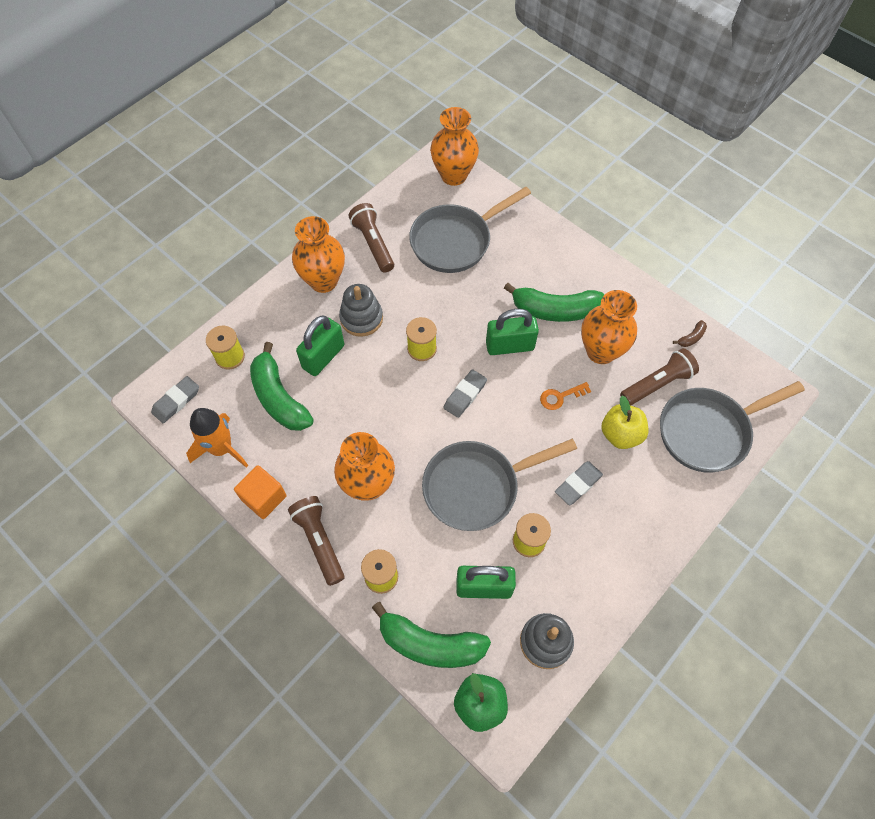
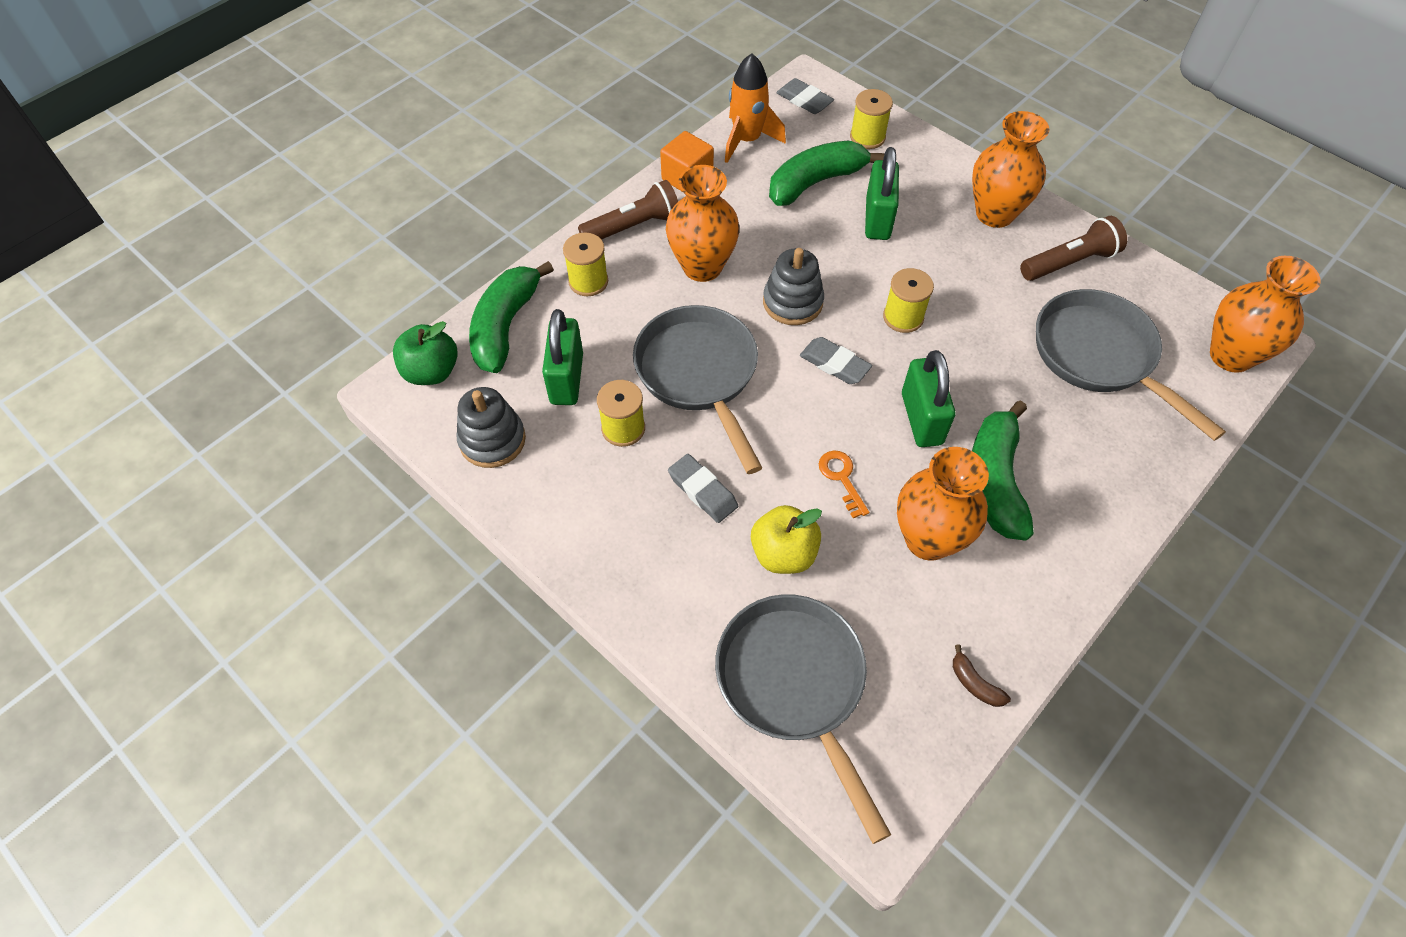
camera: 90 degrees right, 5 degrees down
green padlock [296,316,344,376] -> green padlock turned 60 degrees clockwise [865,147,899,240]
grey stacking toy [339,284,383,337] -> grey stacking toy moved to [763,248,824,325]
brown flashlight [620,348,699,405] -> none

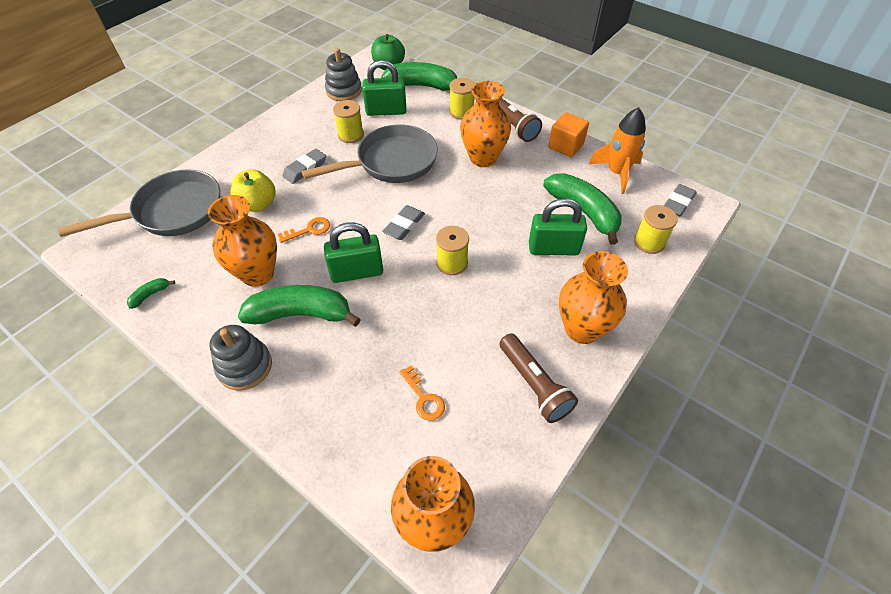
camera: 85 degrees right, 5 degrees down
grey stacking toy [763,248,824,325] -> grey stacking toy moved to [210,325,272,391]
brown banana [953,644,1011,707] -> green banana [127,278,175,309]
grey pan [1036,289,1226,441] -> orange key [399,365,445,421]

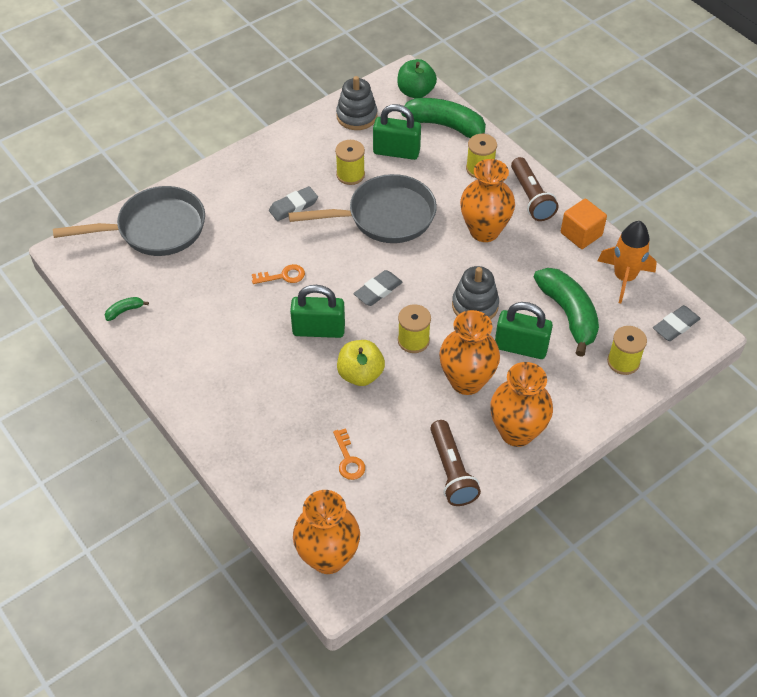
camera: 15 degrees right, 0 degrees up
orange vase [208,195,277,287] -> orange vase moved to [439,310,500,395]
grey stacking toy [210,325,272,391] -> grey stacking toy moved to [452,266,499,320]
yellow apple [230,170,276,212] -> yellow apple moved to [337,340,385,386]
green banana [238,285,361,326] -> none

